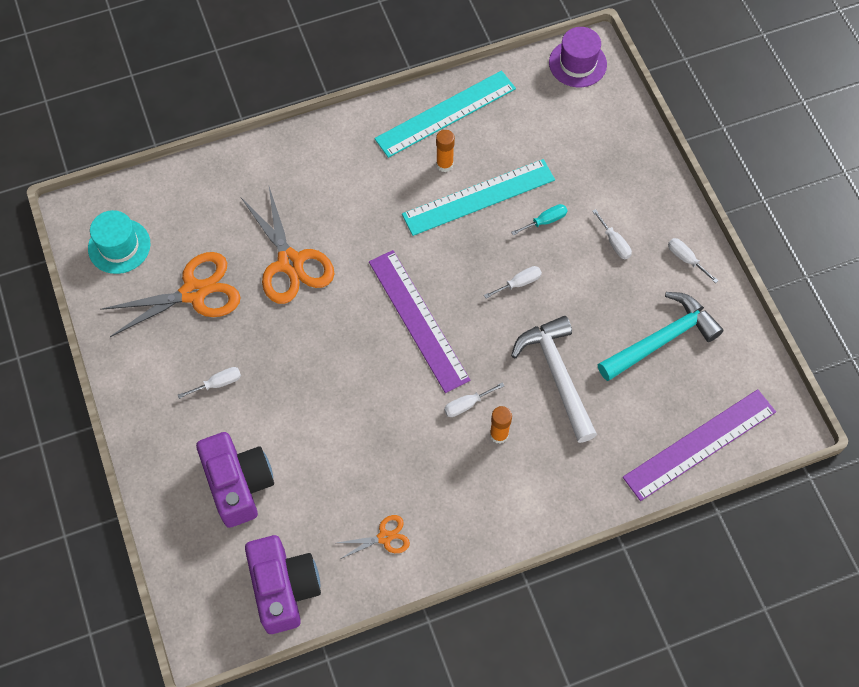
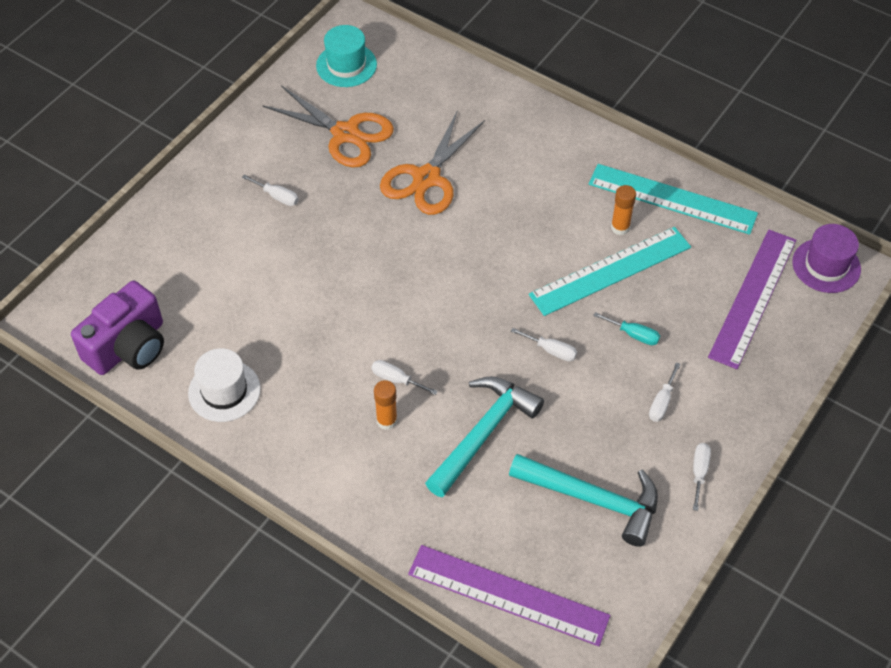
camera: 55 degrees right, 10 degrees down
purple camera [196,432,274,528] -> none
orange scissors [337,515,410,559] -> white hat [188,348,261,422]
purple ruler [369,250,470,393] -> purple ruler moved to [708,230,796,369]
turquoise ruler [402,159,555,236] -> turquoise ruler turned 60 degrees counterclockwise [529,227,691,316]
white hammer [511,316,597,443] -> turquoise hammer [425,376,544,497]

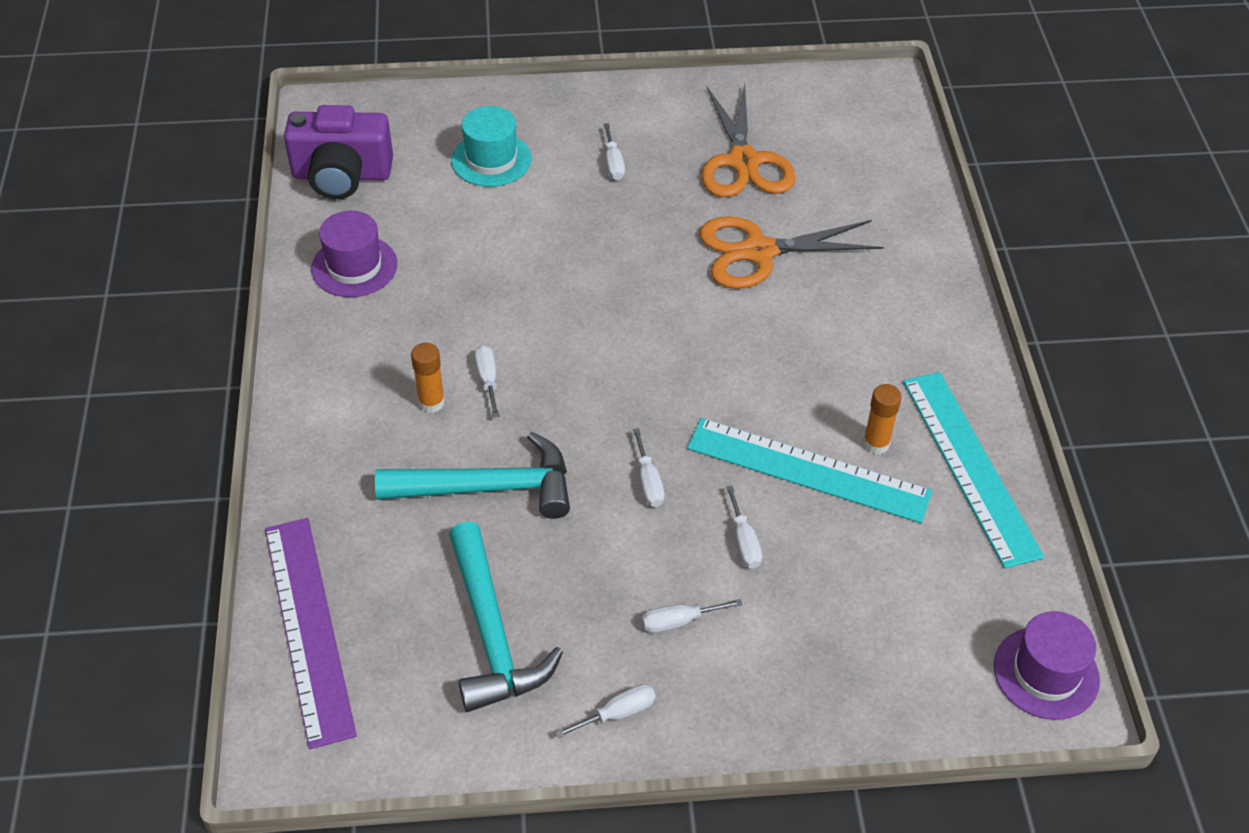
camera: 50 degrees right, 5 degrees down
white hat [188,348,261,422] -> purple hat [311,211,397,297]
turquoise hat [316,25,377,87] -> turquoise hat moved to [451,106,531,187]
turquoise screwdriver [593,312,660,345] -> white screwdriver [726,486,762,568]
purple ruler [708,230,796,369] -> none

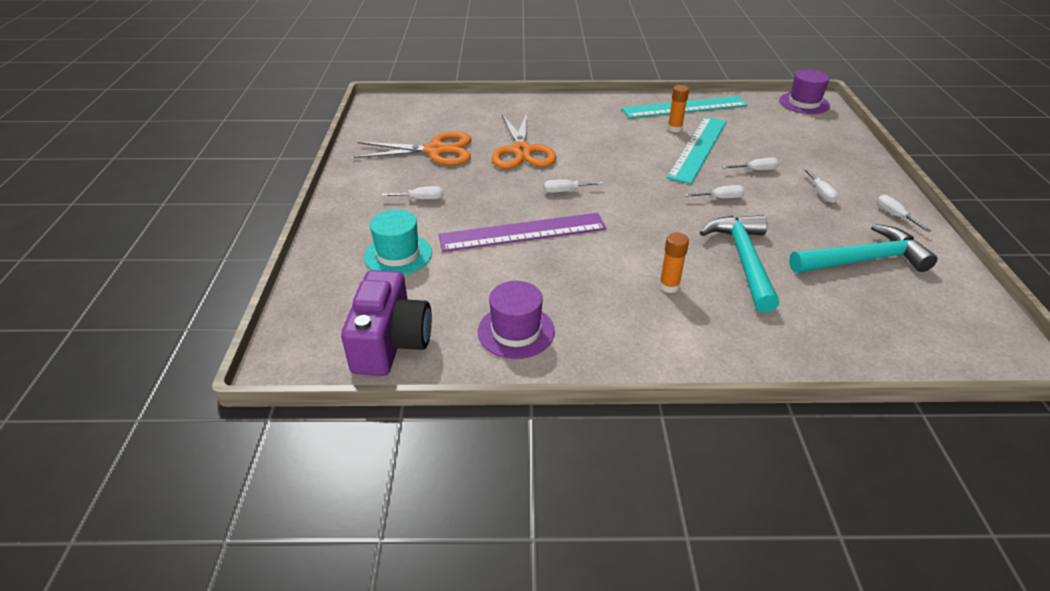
camera: 85 degrees left, 10 degrees down
purple ruler [265,518,357,749] -> purple ruler moved to [438,213,607,252]
white screwdriver [474,345,499,418] -> white screwdriver moved to [544,180,603,193]

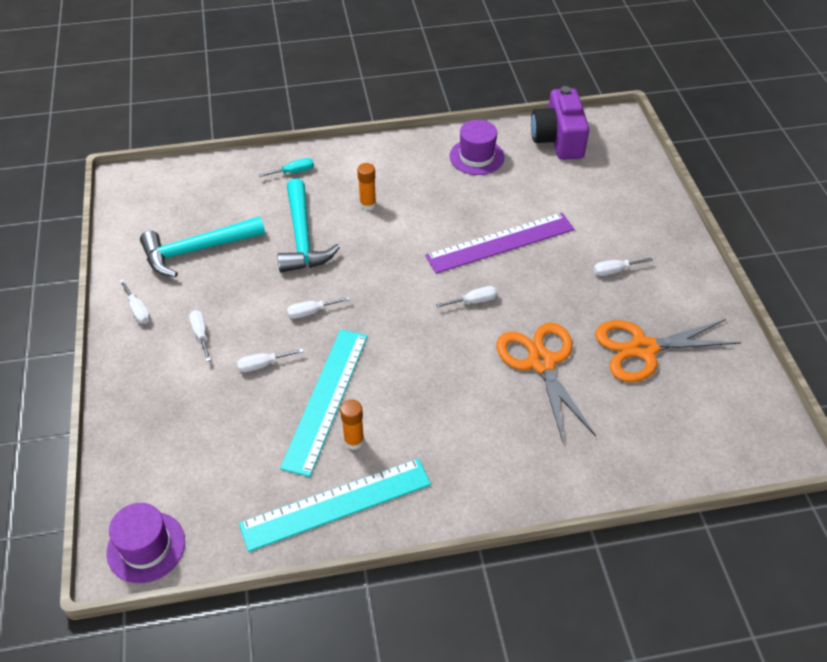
camera: 170 degrees right, 10 degrees up
turquoise hat [364,210,432,275] -> none
none -> turquoise screwdriver [259,158,314,177]

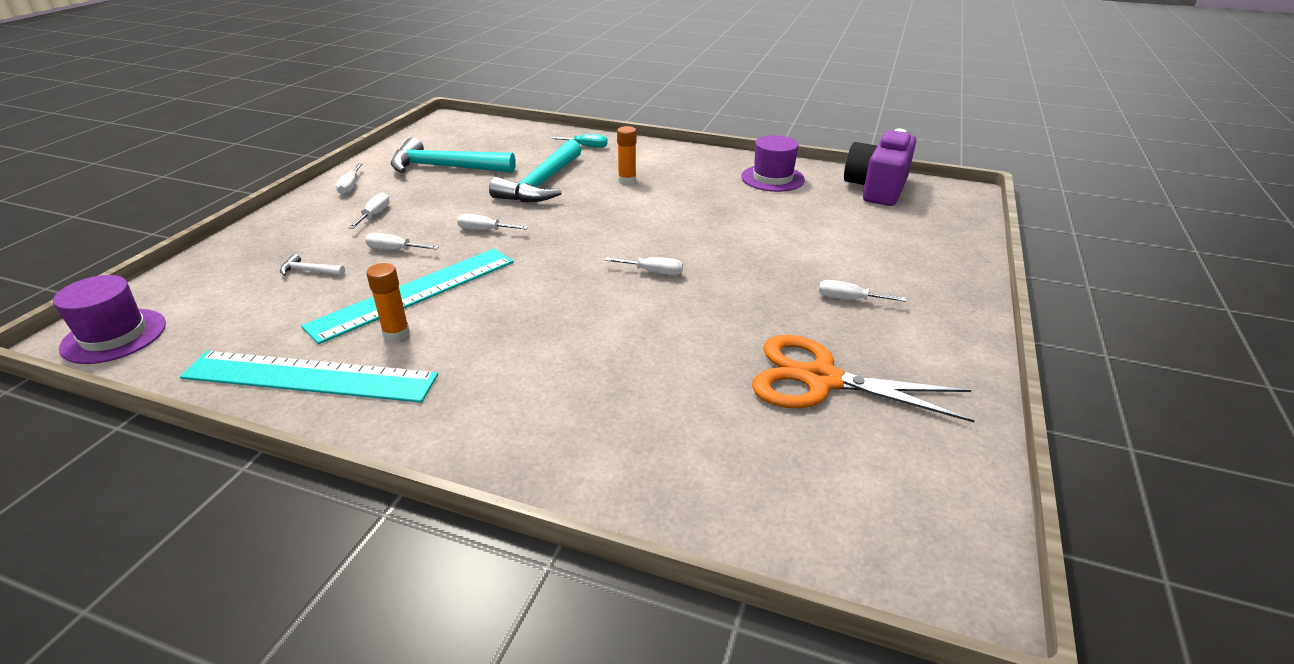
camera: 30 degrees right, 15 degrees down
purple ruler [425,213,575,274] -> none
orange scissors [496,323,596,442] -> none
none -> white hammer [280,254,345,276]

